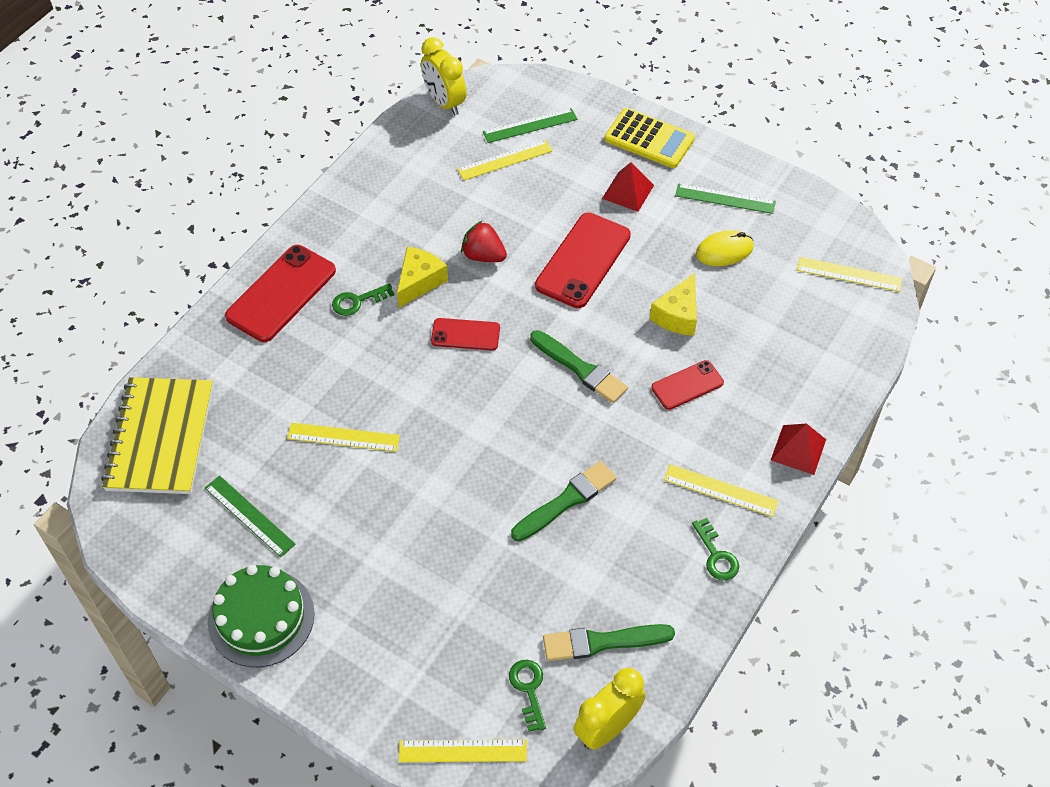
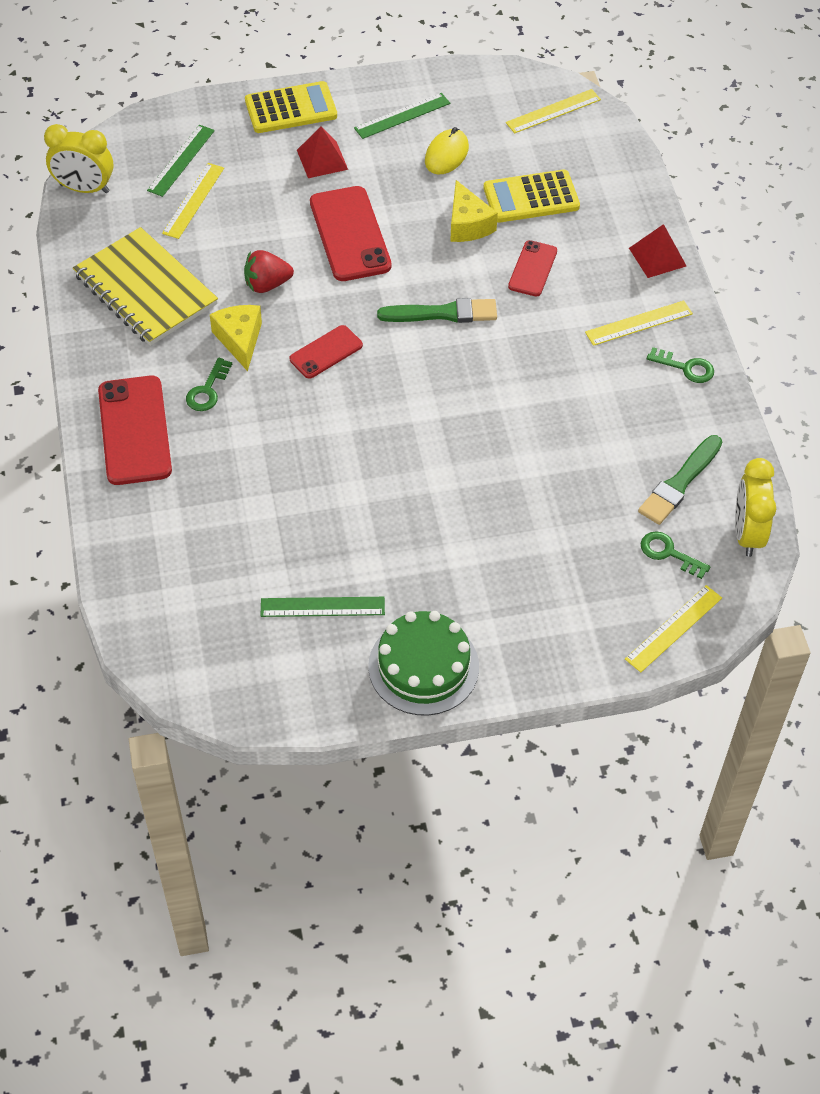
camera: 45 degrees left, 0 degrees up
yellow notebook [101,377,213,494] -> yellow notebook moved to [73,227,218,346]
yellow ruler [287,423,400,452] -> none
green brush [511,461,616,542] -> none
none -> yellow calculator [484,170,580,223]

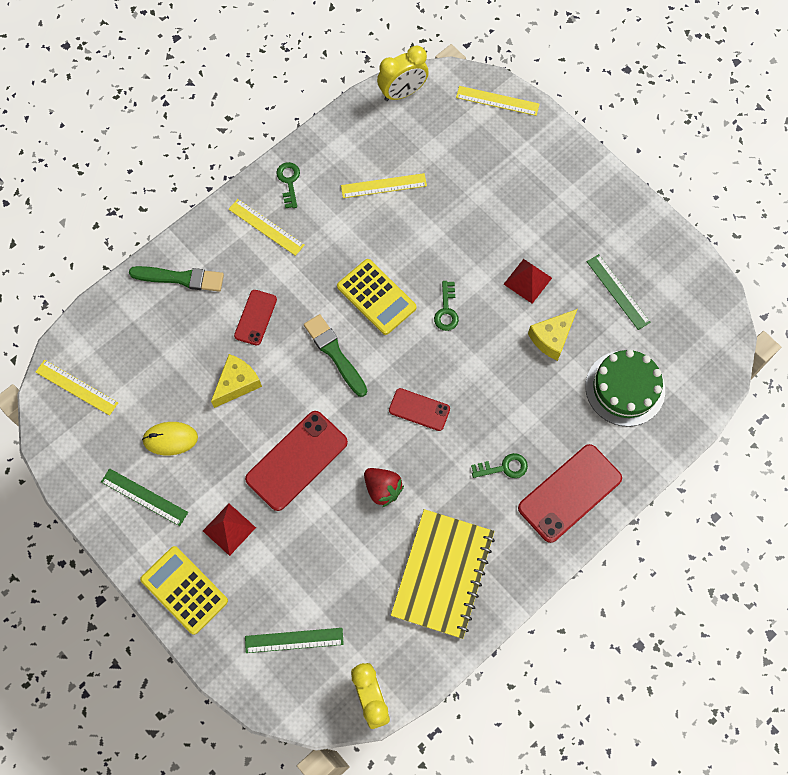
camera: 120 degrees left, 15 degrees up
yellow ruler [162,163,224,239] -> yellow ruler moved to [341,173,427,198]
yellow cheese [210,305,262,371] -> yellow cheese moved to [528,309,577,361]
green cake [368,611,479,716] -> green cake moved to [585,349,665,427]
yellow calculator [484,170,580,223] -> yellow calculator moved to [337,259,416,335]
red phone [508,240,557,297] -> red phone turned 60 degrees counterclockwise [234,290,277,346]
red pyramid [629,224,686,278] -> red pyramid moved to [504,259,552,304]
green brush [638,435,722,525] -> green brush moved to [129,266,224,292]
green key [641,531,711,579] -> green key moved to [434,281,459,331]

